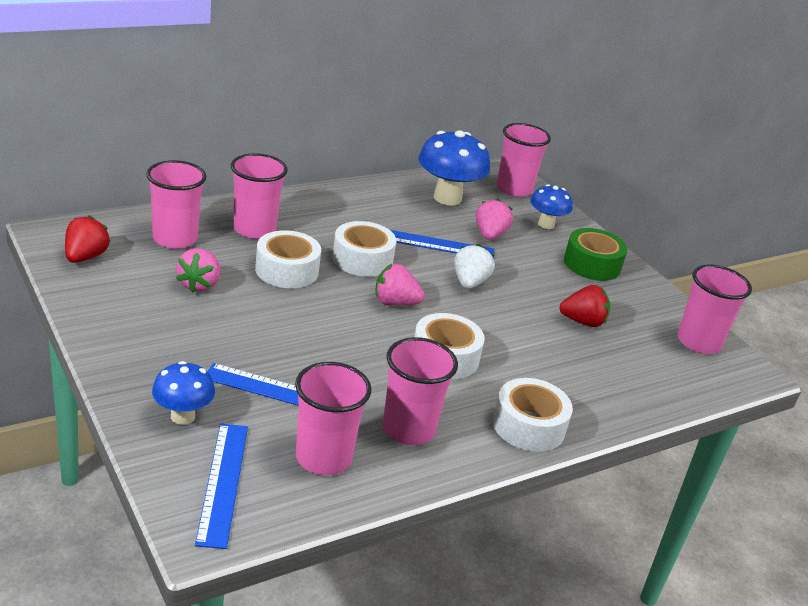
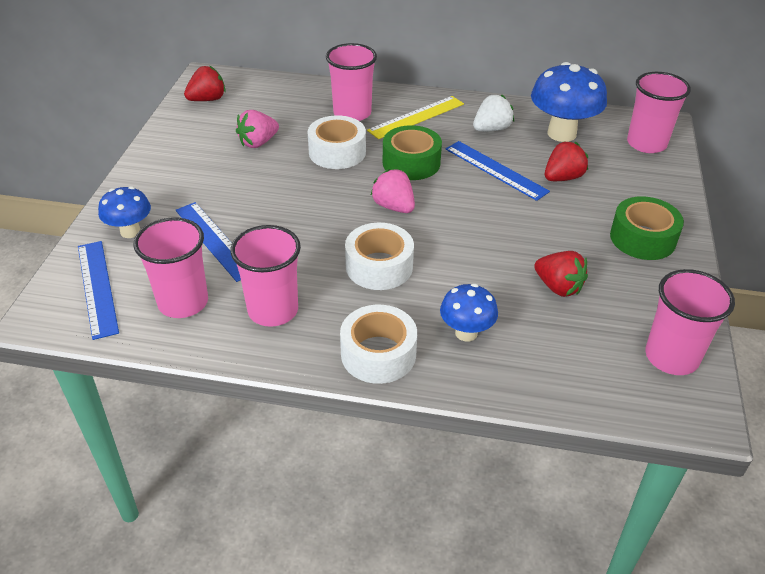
camera: 45 degrees right, 10 degrees up
pink cup [146,160,207,249] -> none
blue ruler [195,424,248,549] -> blue ruler turned 60 degrees counterclockwise [78,241,119,340]
white tape [332,221,396,277] -> green tape [383,125,442,180]
white strawberry [454,244,495,289] -> white strawberry moved to [473,95,514,131]
pink strawberry [476,198,513,240] -> red strawberry [545,141,588,181]
blue mushroom [530,184,573,229] -> blue mushroom moved to [440,284,498,342]
none -> yellow ruler [367,96,464,139]

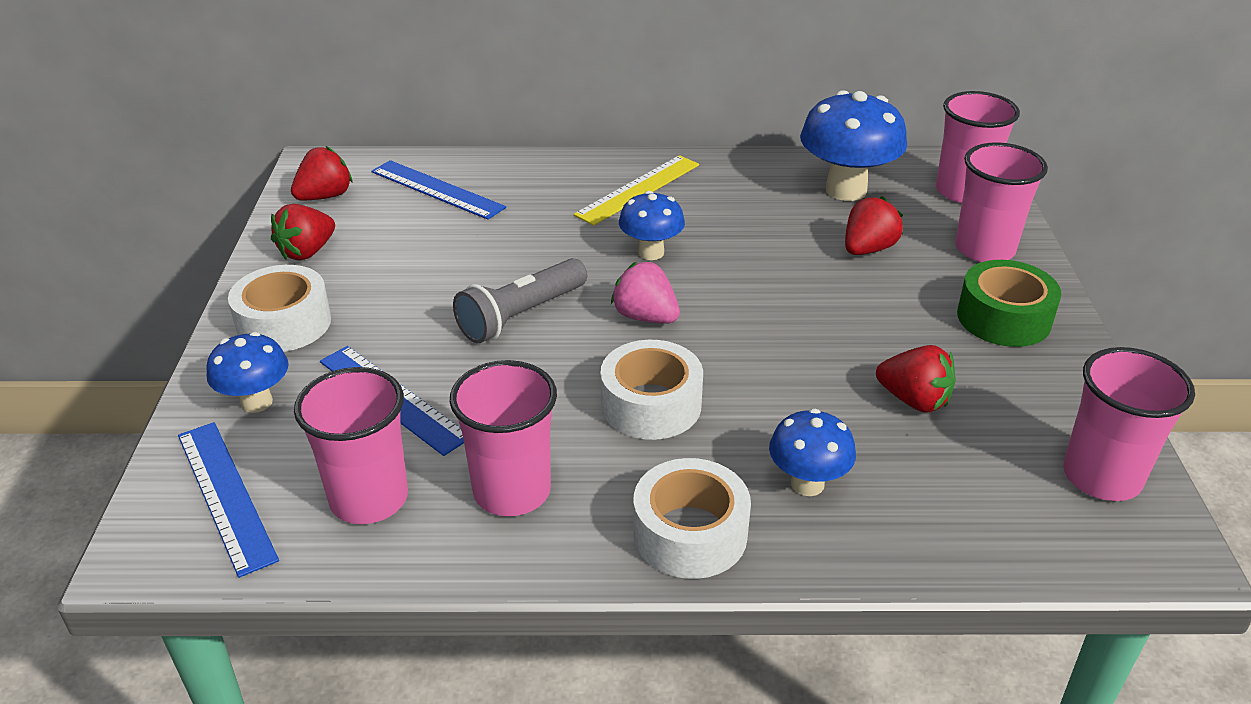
camera: 10 degrees left, 5 degrees down
pink strawberry [236,110,279,148] -> none
white tape [308,115,366,169] -> white tape moved to [228,265,331,352]
pink cup [326,43,377,121] -> pink cup moved to [955,142,1048,262]
green tape [383,125,442,180] -> blue mushroom [619,191,685,260]
blue ruler [446,141,550,201] -> blue ruler moved to [371,160,506,220]
white strawberry [473,95,514,131] -> none
none -> red strawberry [271,204,335,261]
none -> grey flashlight [453,258,587,343]

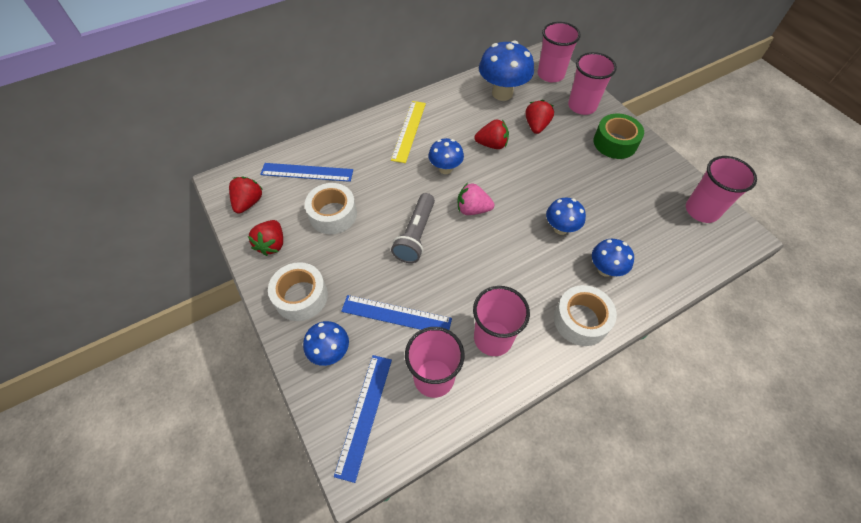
camera: 30 degrees left, 20 degrees up
blue ruler [178,422,279,578] -> blue ruler turned 75 degrees clockwise [334,355,392,483]
white tape [600,340,703,440] -> white tape moved to [305,183,357,234]
red strawberry [876,345,956,413] -> red strawberry moved to [474,120,509,149]
none -> blue mushroom [546,198,586,235]

